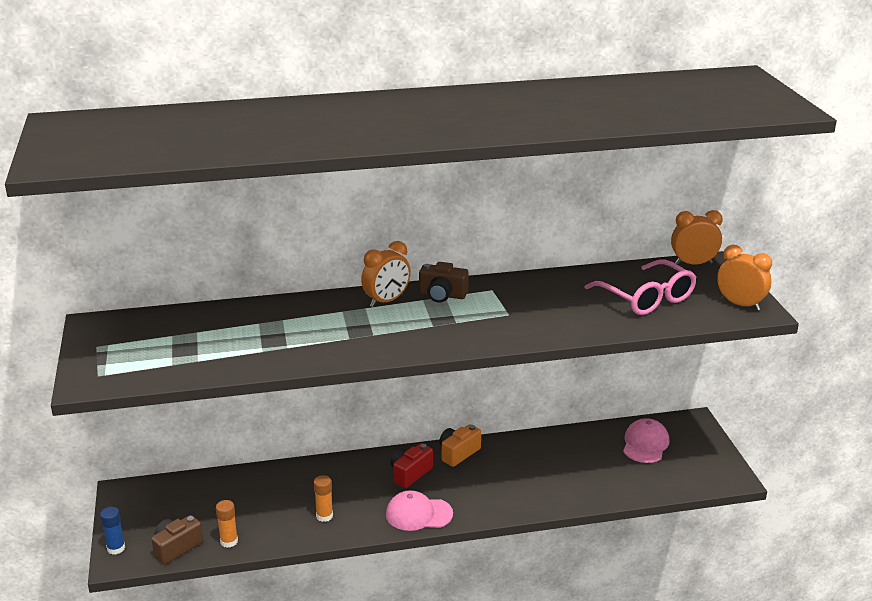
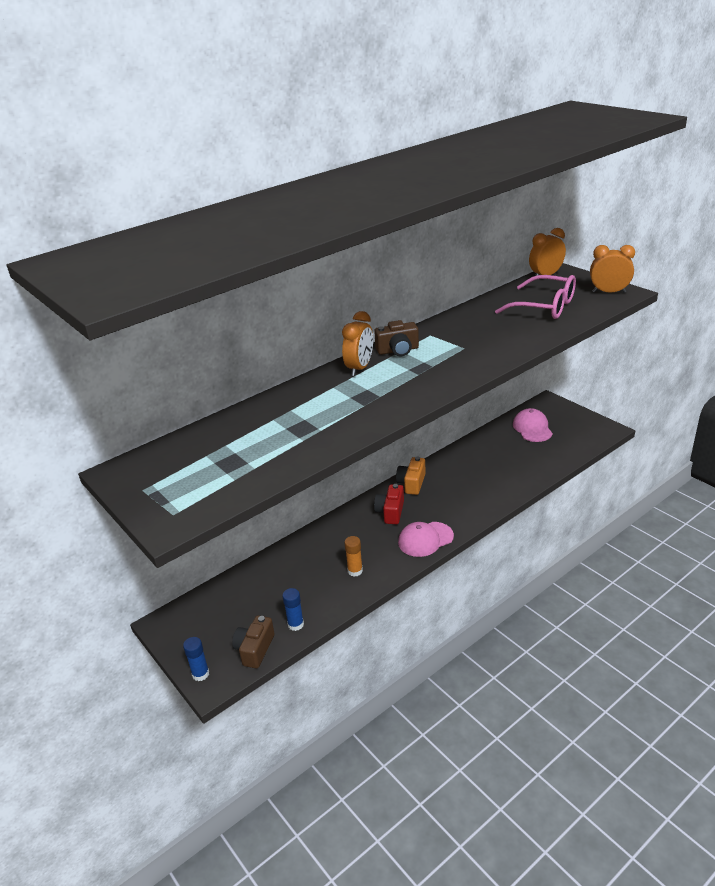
camera: 25 degrees left, 5 degrees up
orange glue stick [216,500,238,548] -> blue glue stick [282,588,304,631]

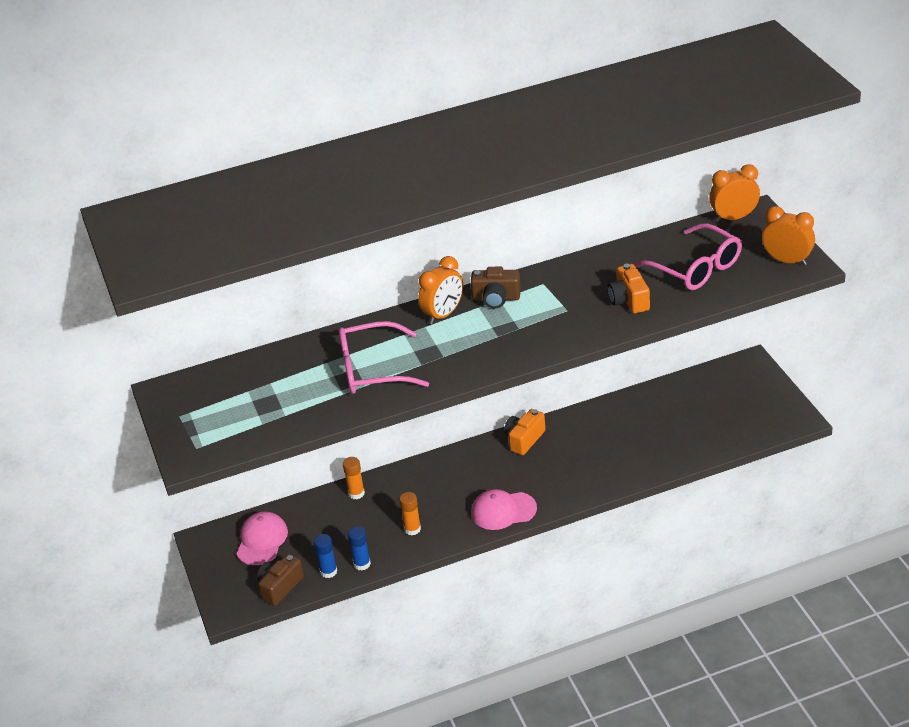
camera: 20 degrees right, 5 degrees up
blue glue stick [183,637,209,681] -> blue glue stick moved to [348,526,371,571]
red camera [374,484,404,524] -> none
pink cap [513,408,553,442] -> pink cap moved to [237,511,288,565]
none -> pink glasses [339,321,429,394]
none -> orange glue stick [343,457,365,499]
none -> orange camera [607,264,650,314]

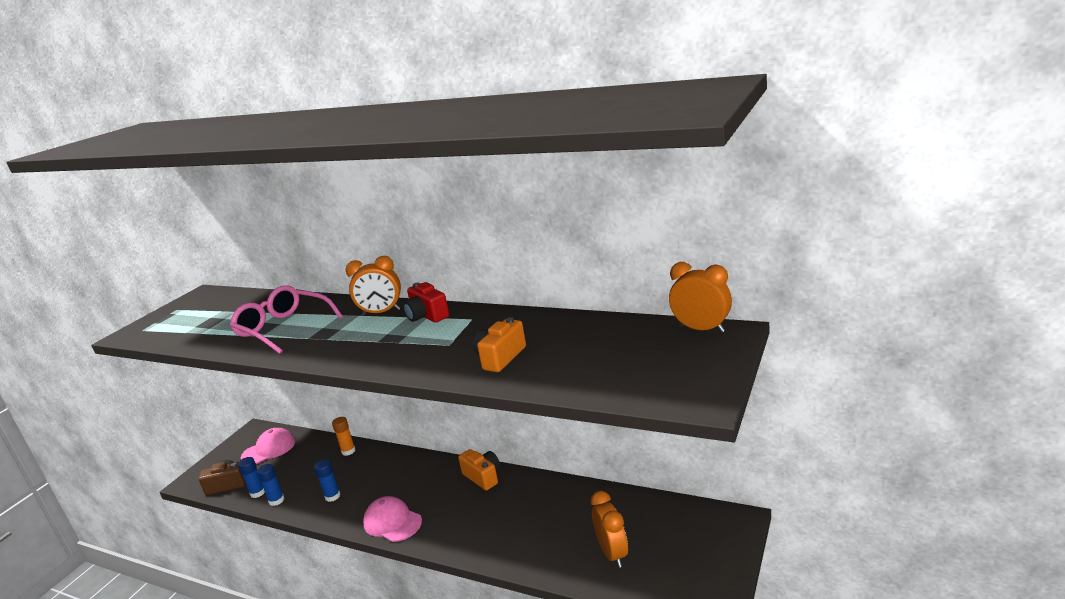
camera: 45 degrees right, 15 degrees down
orange glue stick [399,492,421,535] -> blue glue stick [314,459,340,502]
brown camera [471,267,521,308] -> red camera [403,282,449,323]
orange camera [504,409,545,455] -> orange camera turned 60 degrees clockwise [458,449,500,491]
pink glasses [634,223,742,290] -> none
orange clock [762,206,815,266] -> orange clock moved to [591,491,628,568]

